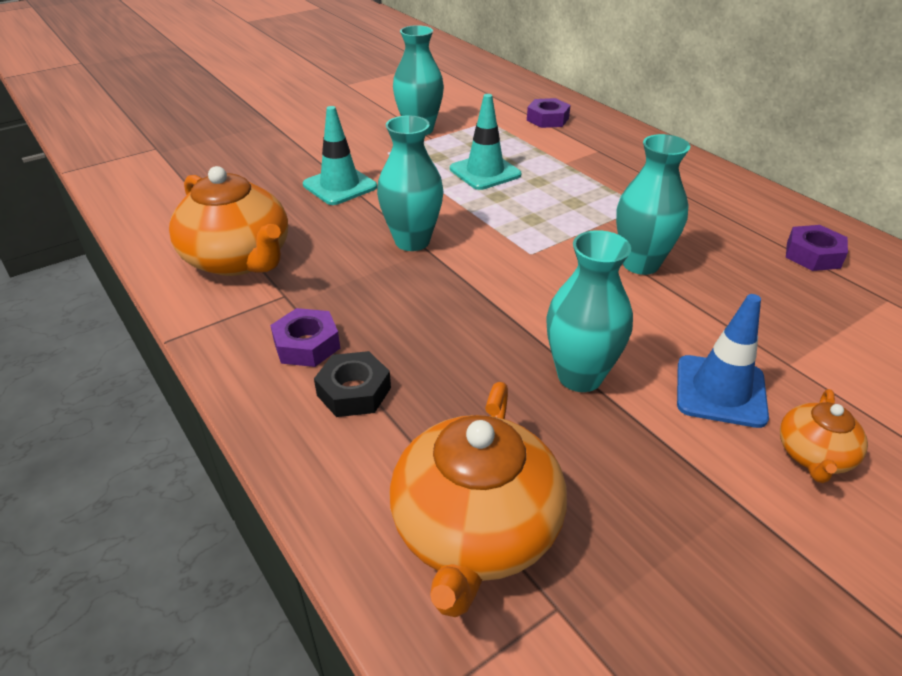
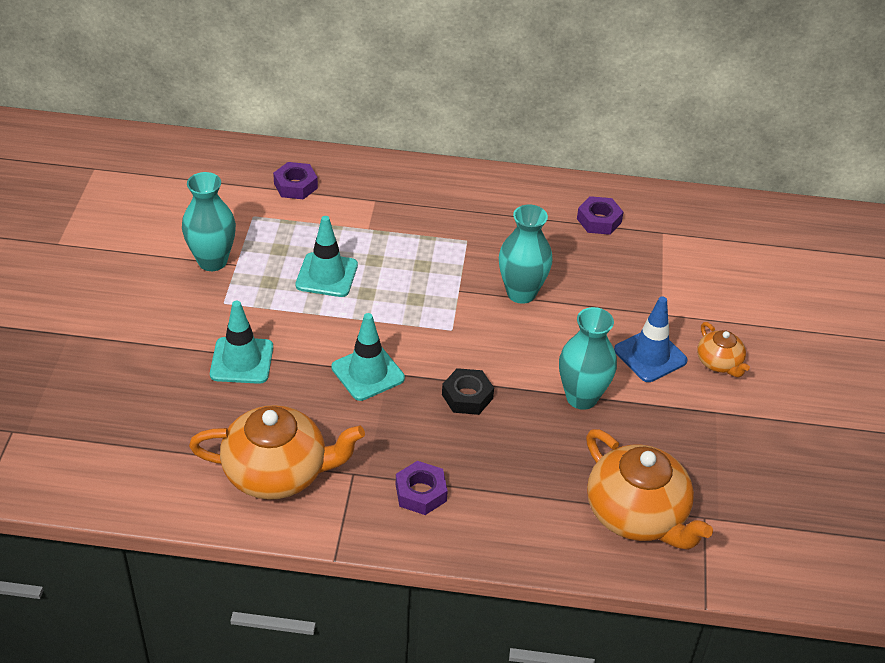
camera: 50 degrees left, 5 degrees up
black nut [314,351,391,417] -> black nut moved to [442,368,494,415]
turquoise vase [377,115,444,251] -> turquoise traffic cone [331,313,405,401]

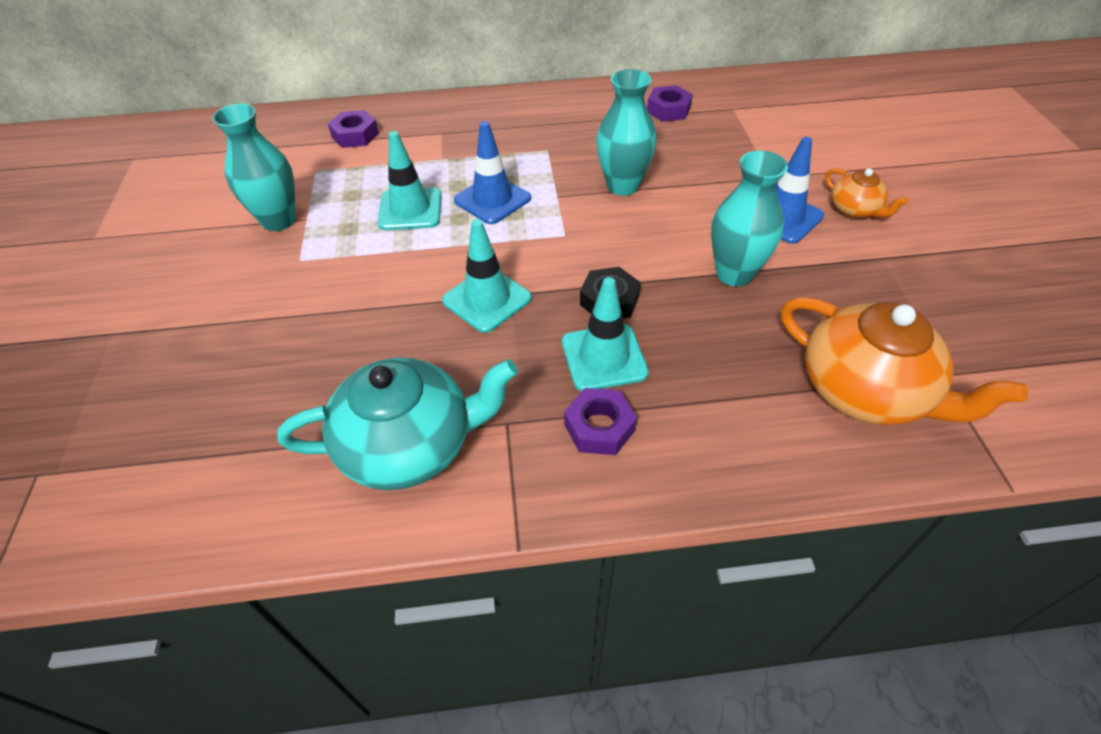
camera: 10 degrees left, 5 degrees up
orange teapot [189,405,365,500] -> turquoise teapot [277,357,518,490]
turquoise traffic cone [210,301,273,384] -> turquoise traffic cone moved to [562,277,649,391]
none -> blue traffic cone [454,121,531,224]

